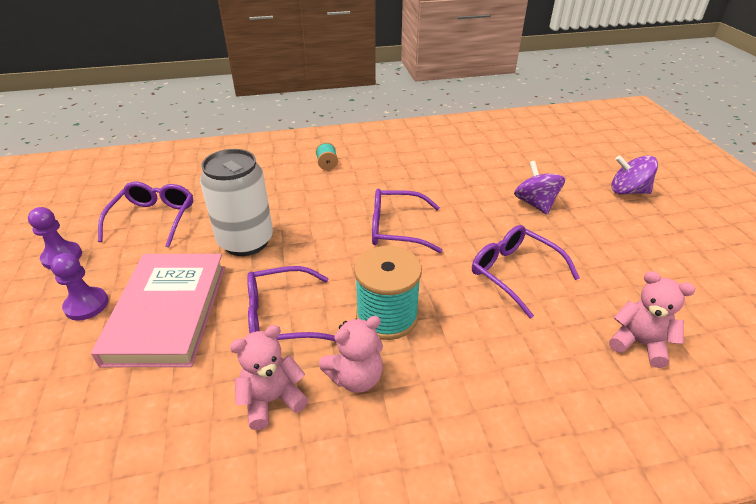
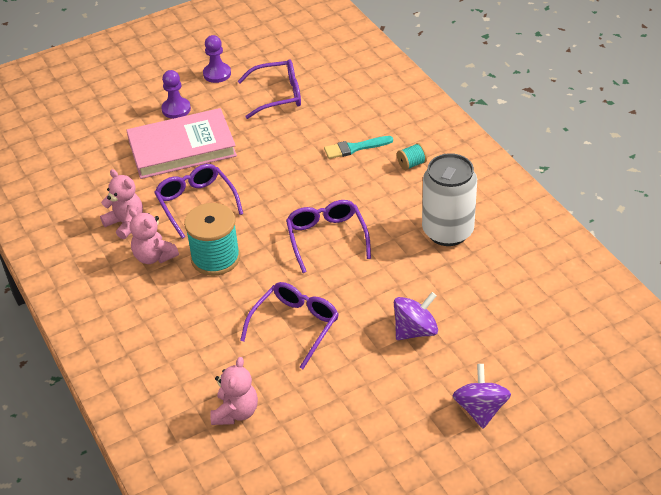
camera: 75 degrees right, 5 degrees up
white can [200,149,273,256] -> white can moved to [422,153,477,246]
none -> turquoise brush [324,136,393,159]

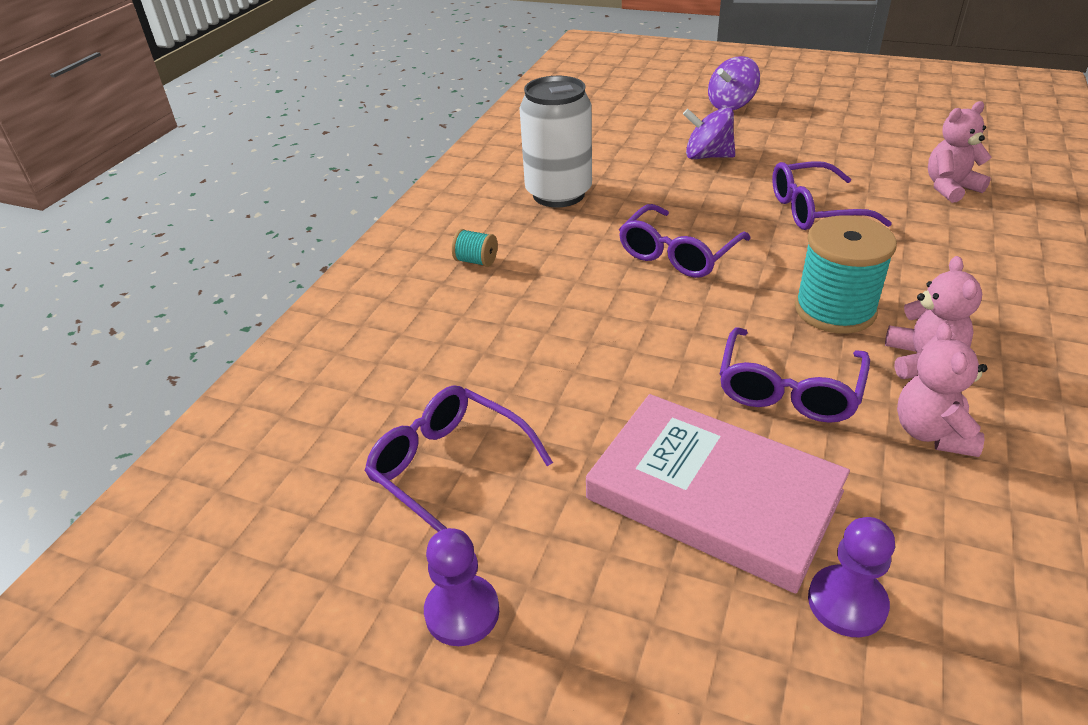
camera: 130 degrees left, 5 degrees down
purple pawn [161,70,191,119] -> purple pawn moved to [808,517,895,637]
turquoise brush [324,136,393,159] -> none

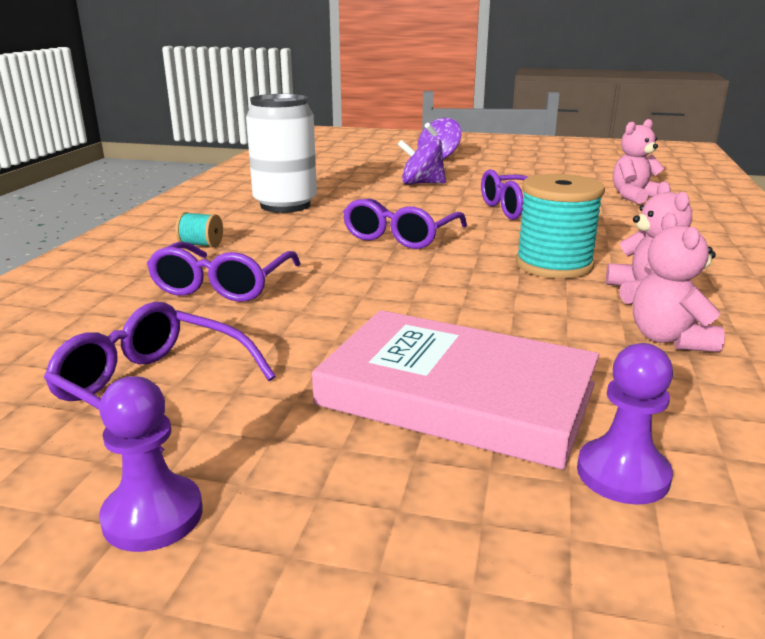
camera: 10 degrees left, 15 degrees down
purple glasses [720,327,870,423] -> purple glasses moved to [147,242,301,302]

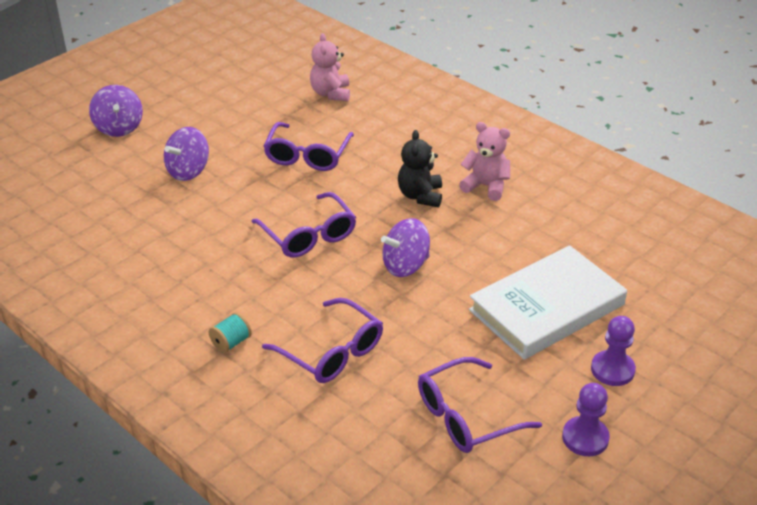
camera: 60 degrees left, 15 degrees up
white can [246,94,317,213] -> none
pink book [312,310,599,470] -> white book [469,245,627,360]
turquoise spool [516,174,605,279] -> black teddy bear [398,130,442,207]
purple pawn [577,343,673,505] -> purple pawn moved to [591,316,636,386]
pink teddy bear [633,213,725,352] -> none
none -> purple spinning top [381,218,430,277]

